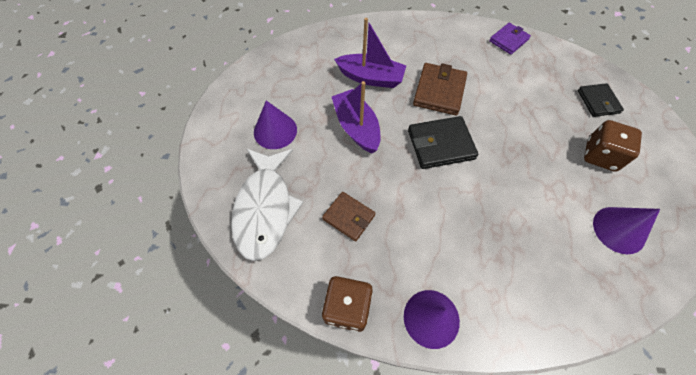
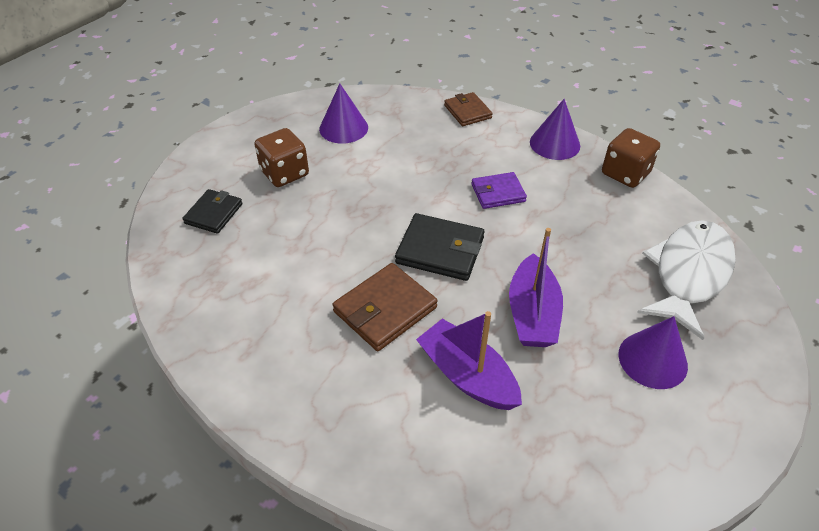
camera: 150 degrees left, 15 degrees down
brown wallet [322,192,376,242] -> brown wallet moved to [444,92,493,126]
purple wallet [489,23,531,55] -> purple wallet moved to [471,172,527,209]

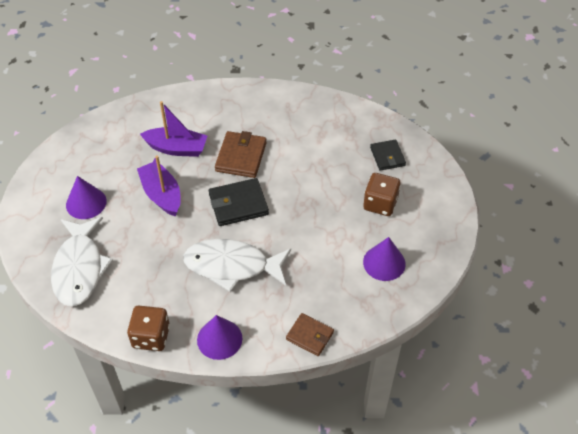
camera: 145 degrees right, 5 degrees up
purple wallet [471,172,527,209] -> white fish [183,239,291,292]

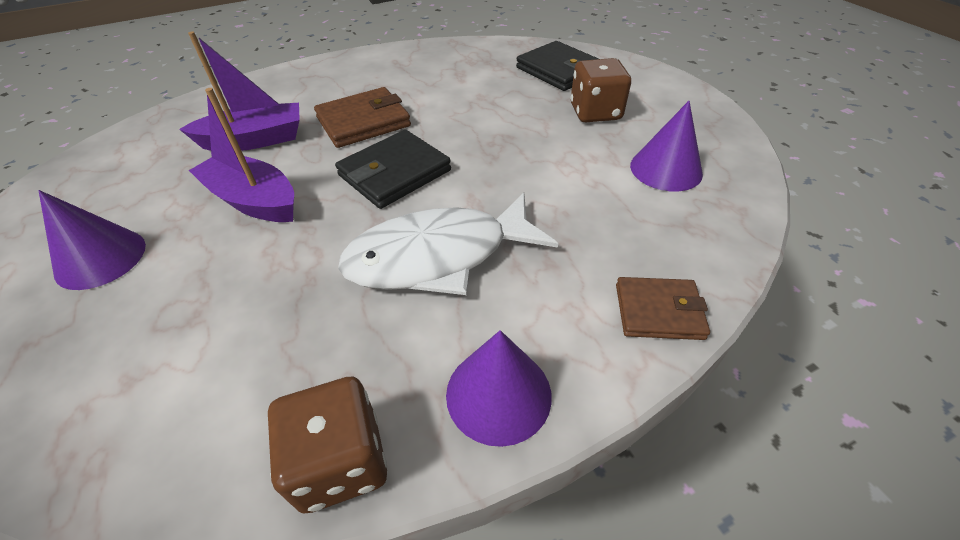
camera: 25 degrees left, 5 degrees down
white fish [51,217,113,307] -> none
brown wallet [215,131,267,178] -> brown wallet turned 75 degrees clockwise [314,87,411,148]
black wallet [370,139,406,171] -> black wallet [516,41,599,91], size x1.52

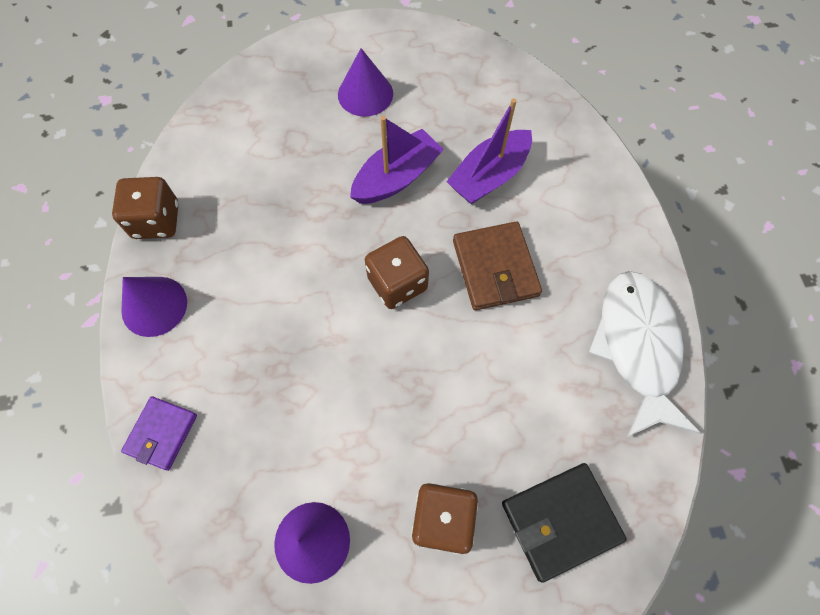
camera: 105 degrees right, 20 degrees up
purple boat [179,32,300,151] -> purple boat turned 45 degrees clockwise [446,99,532,204]
black wallet [335,130,451,209] -> brown dice [365,236,429,309]
white fish [338,192,558,295] -> white fish moved to [589,271,700,438]
brown wallet [616,277,710,340] -> purple wallet [121,396,197,471]

